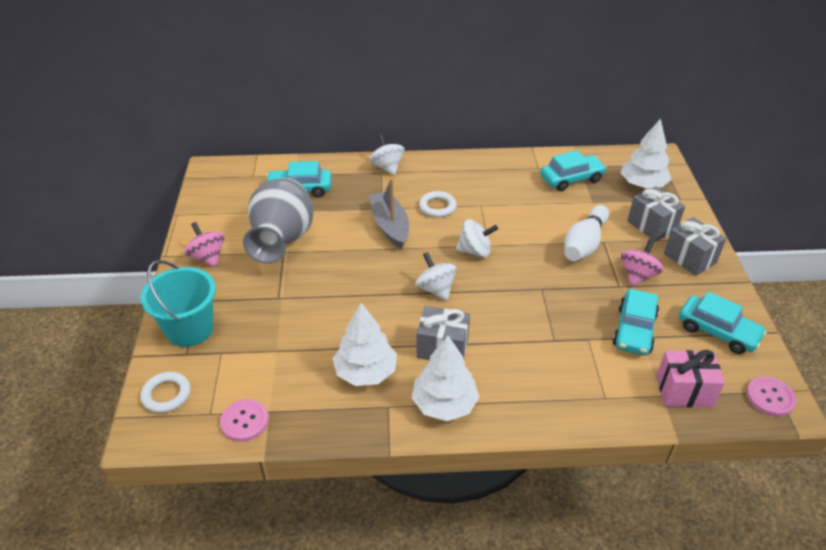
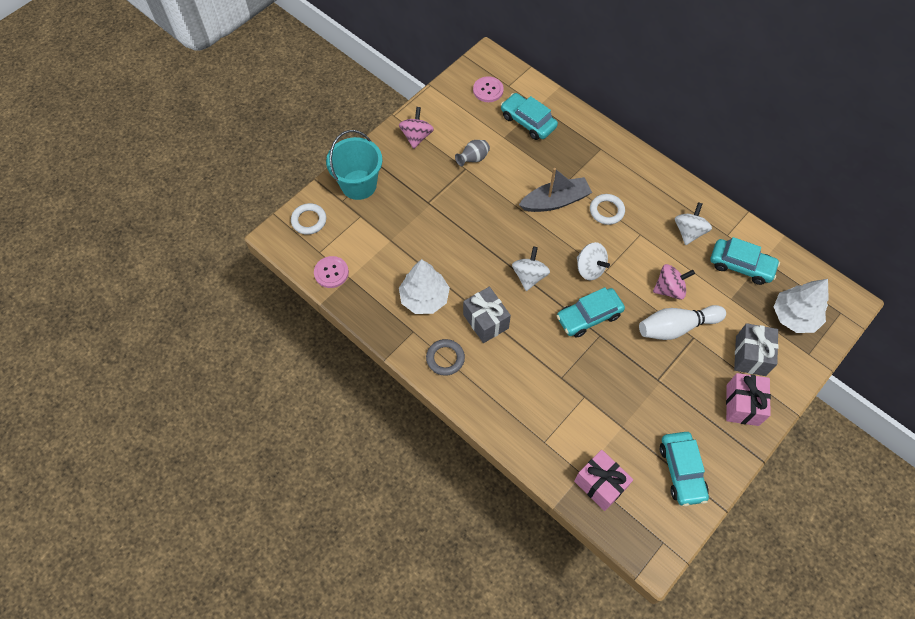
camera: 45 degrees right, 20 degrees up
grey vase [243,178,314,264] -> grey vase [455,140,490,166], size x0.40
white spinning top [369,134,404,175] -> white spinning top moved to [675,202,712,245]
grey boat [369,178,409,249] -> grey boat turned 45 degrees clockwise [519,168,592,212]
white tree [412,335,479,421] -> grey ring [426,339,465,376]
turquoise car [612,289,659,355] -> turquoise car moved to [557,287,625,338]
pink spinning top [621,239,664,287] -> pink spinning top moved to [653,264,695,300]
grey gift [664,217,726,276] -> pink gift [726,373,771,426]
pink button [746,377,797,417] -> pink button moved to [473,76,504,102]

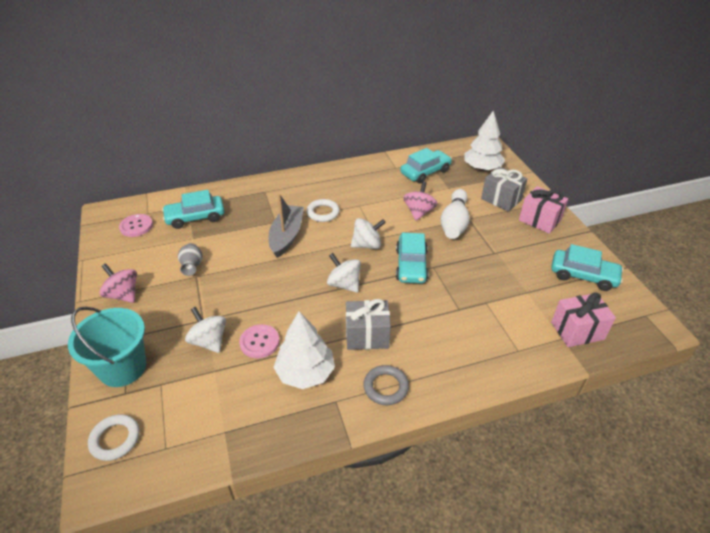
camera: 60 degrees left, 20 degrees down
pink button [314,256,349,288] -> pink button moved to [239,324,279,358]
white spinning top [675,202,712,245] -> white spinning top moved to [185,307,226,353]

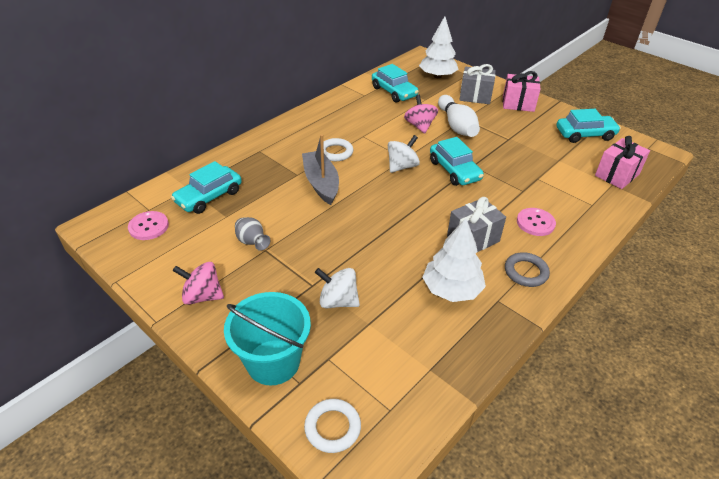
camera: 30 degrees left, 0 degrees up
pink button [239,324,279,358] -> pink button moved to [517,208,556,236]
white spinning top [327,253,361,293] -> none
turquoise car [400,148,452,184] -> turquoise car turned 120 degrees clockwise [372,64,419,103]

